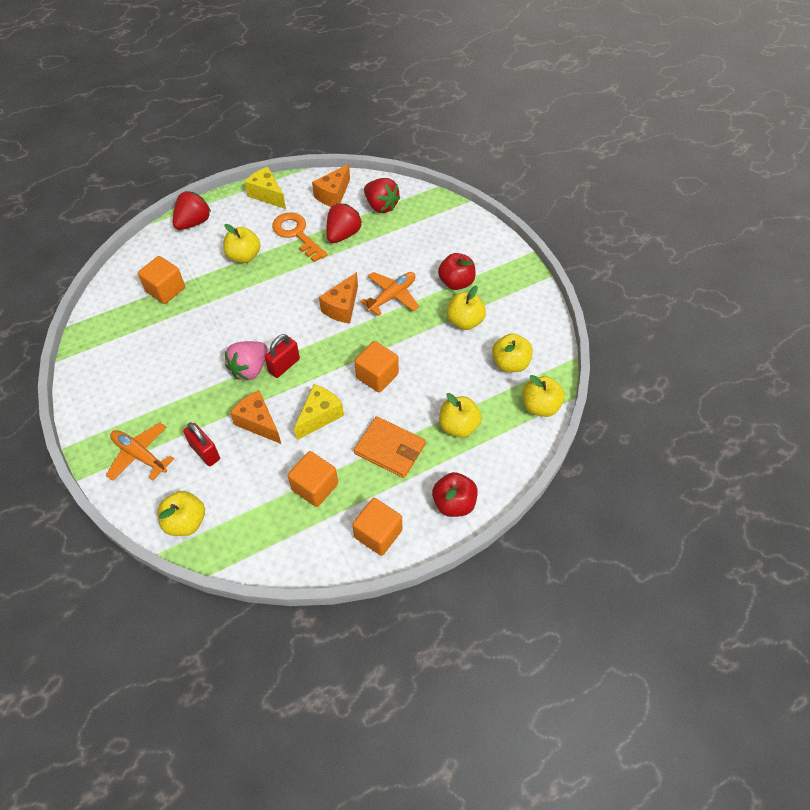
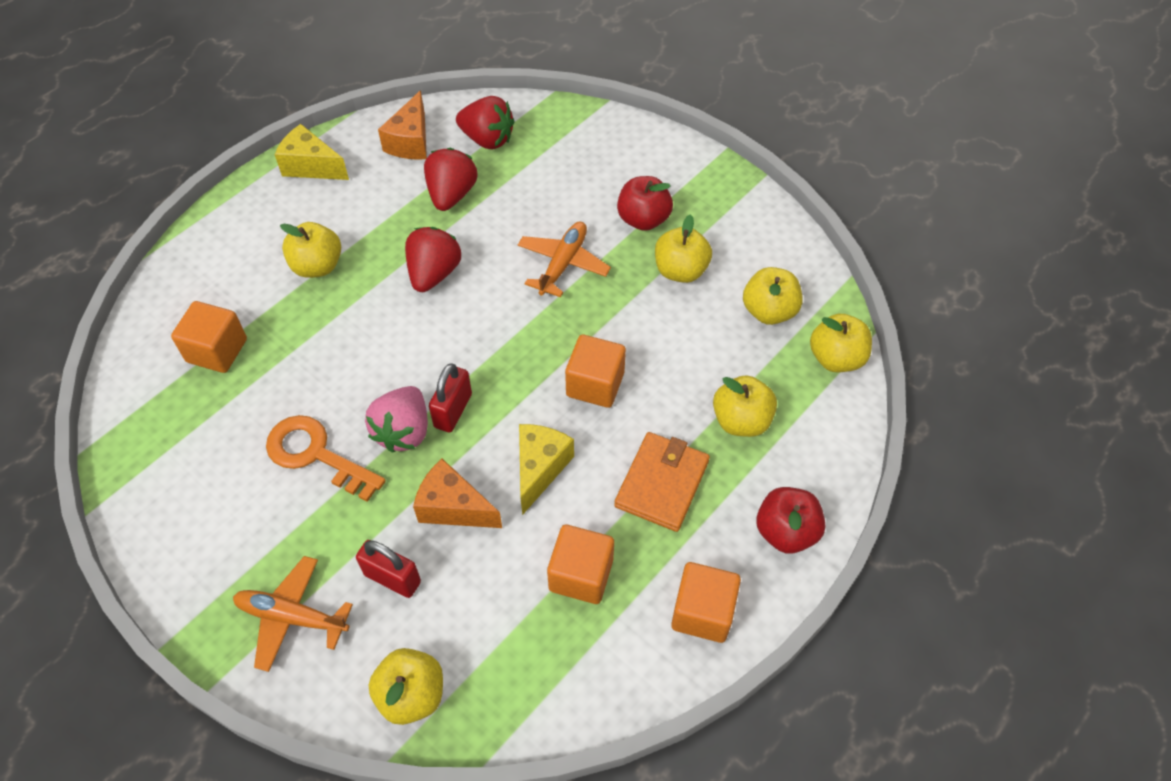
camera: 20 degrees left, 0 degrees up
red strawberry [173,191,211,230] -> red strawberry moved to [405,227,461,292]
orange key [272,212,328,262] -> orange key moved to [266,415,386,502]
orange cheese [319,272,358,323] -> none
orange wallet [354,416,426,478] -> orange wallet turned 75 degrees counterclockwise [614,432,710,532]

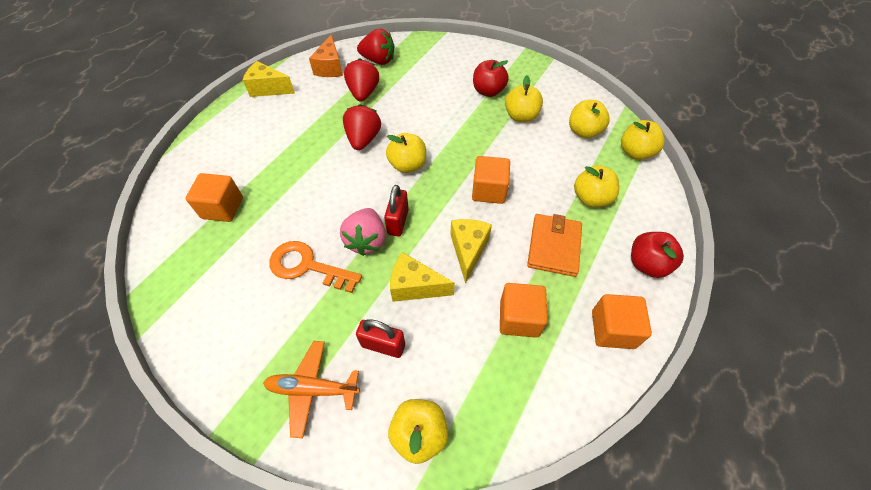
camera: 10 degrees left, 0 degrees up
yellow apple [280,222,341,278] -> yellow apple moved to [386,133,426,173]
orange cheese [413,459,502,528] -> yellow cheese [390,252,455,302]
orange plane [518,221,611,297] -> none

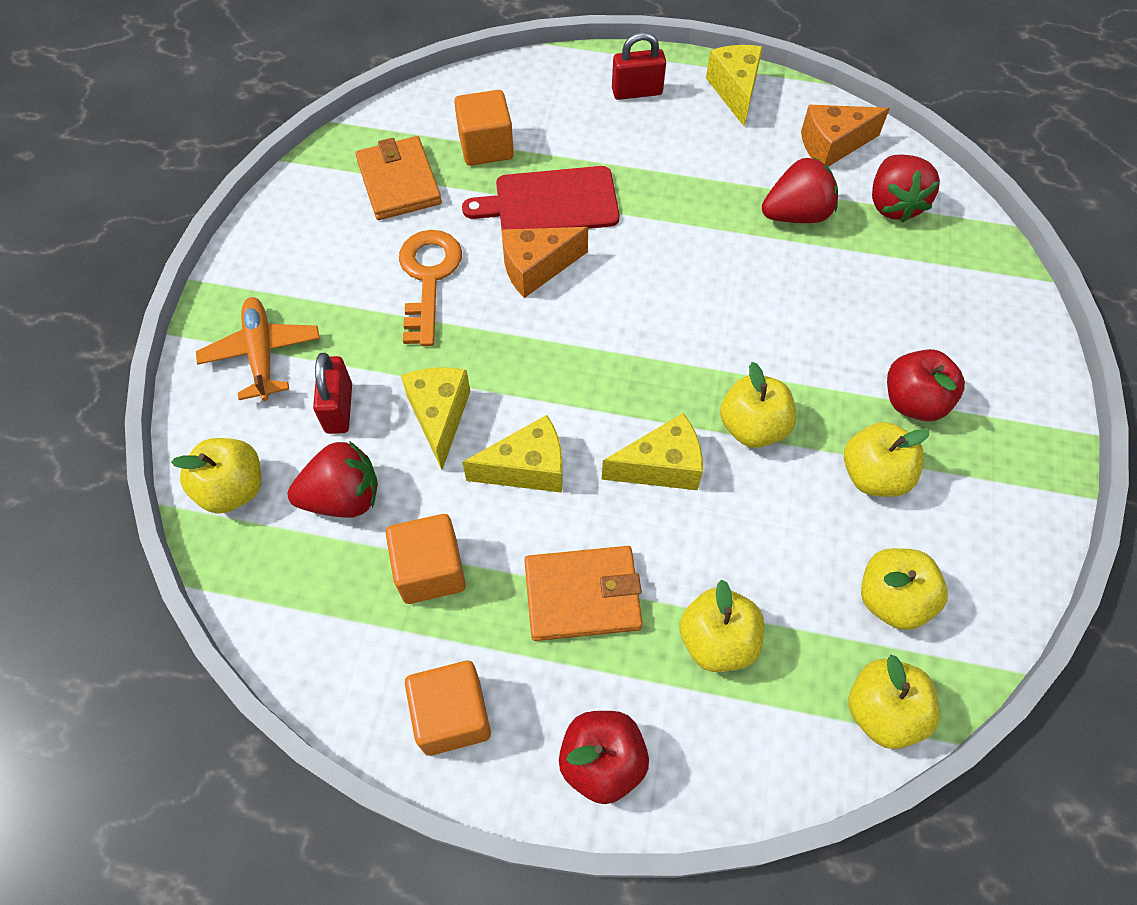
camera: 70 degrees right, 5 degrees up
pink strawberry [340,208,386,256] -> none
red strawberry [343,104,381,150] -> red strawberry moved to [288,441,378,518]
red padlock [384,185,409,236] -> red padlock moved to [612,32,666,100]
yellow apple [386,133,426,173] -> yellow apple moved to [720,362,796,448]
orange cube [472,156,510,204] -> yellow cheese [601,413,703,490]
none -> orange wallet [355,136,442,220]
none -> red cutting board [462,166,620,229]
none -> orange cheese [501,227,588,298]

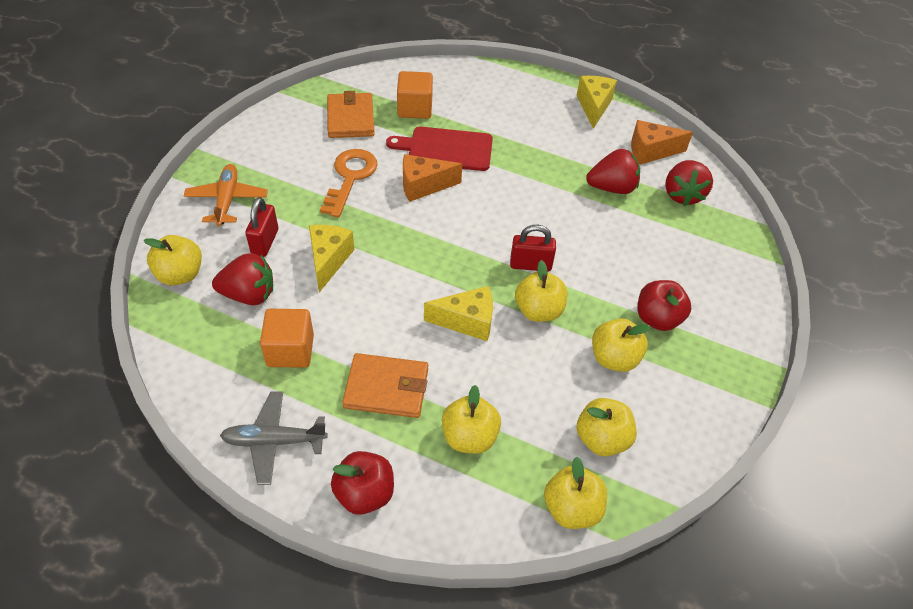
camera: 10 degrees right, 10 degrees down
orange cube [405,661,491,756] -> grey plane [220,392,328,485]
yellow cheese [462,415,563,493] -> none
red padlock [612,32,666,100] -> red padlock moved to [510,225,556,272]

